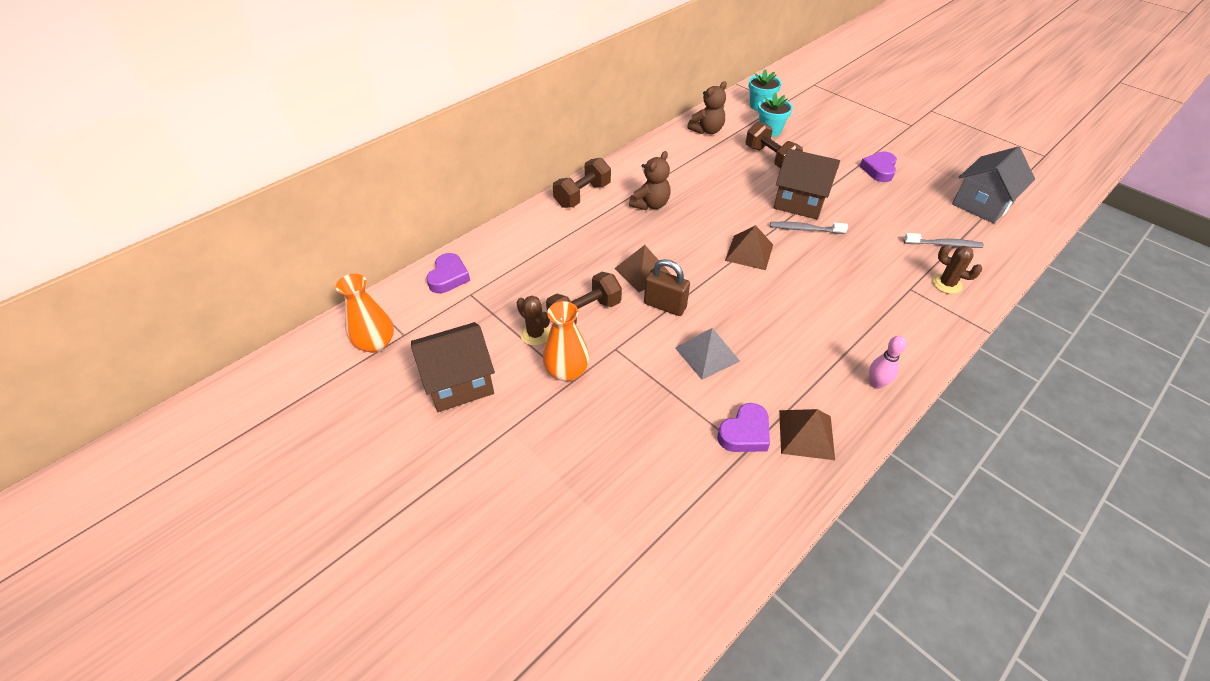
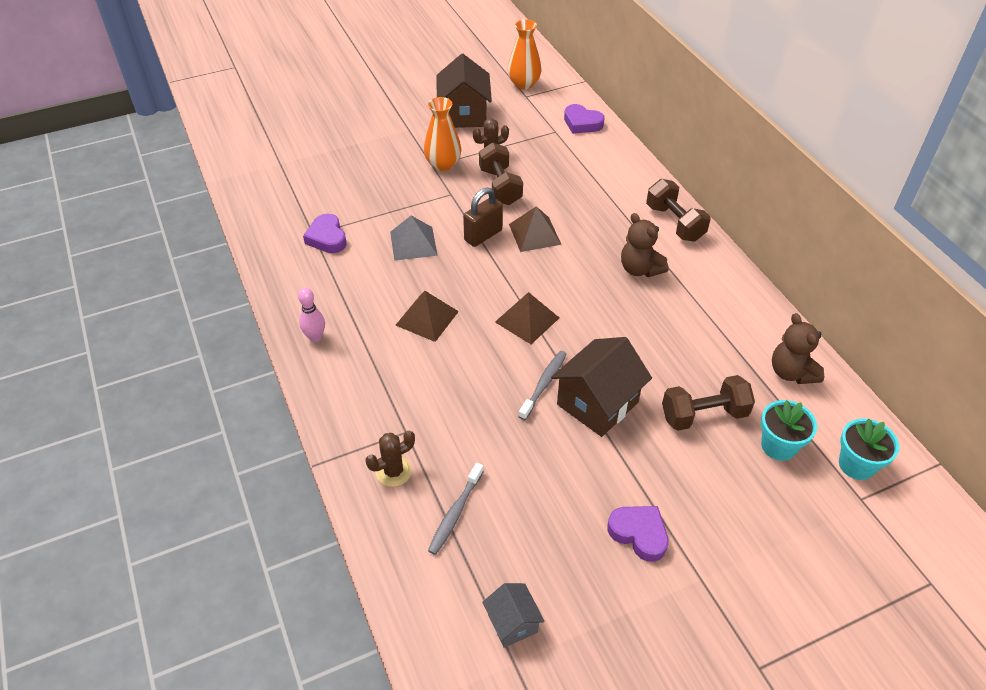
camera: 110 degrees right, 0 degrees up
brown pyramid [779,409,835,460] -> brown pyramid moved to [395,291,459,342]
grey house [952,147,1035,223] -> grey house [482,583,545,648], size x0.54

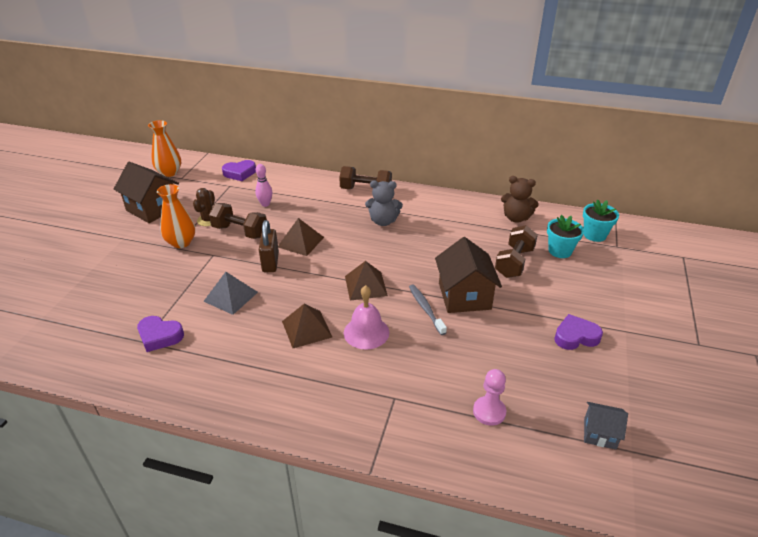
camera: 50 degrees left, 10 degrees down
pink bowling pin [298,288,325,342] -> pink bowling pin moved to [255,164,272,207]
brown cactus [365,431,415,487] -> none
grey toothbrush [428,463,484,555] -> pink pawn [473,369,506,426]
brown teddy bear [621,213,669,277] -> grey teddy bear [365,180,403,226]
none -> pink bell [344,285,389,350]

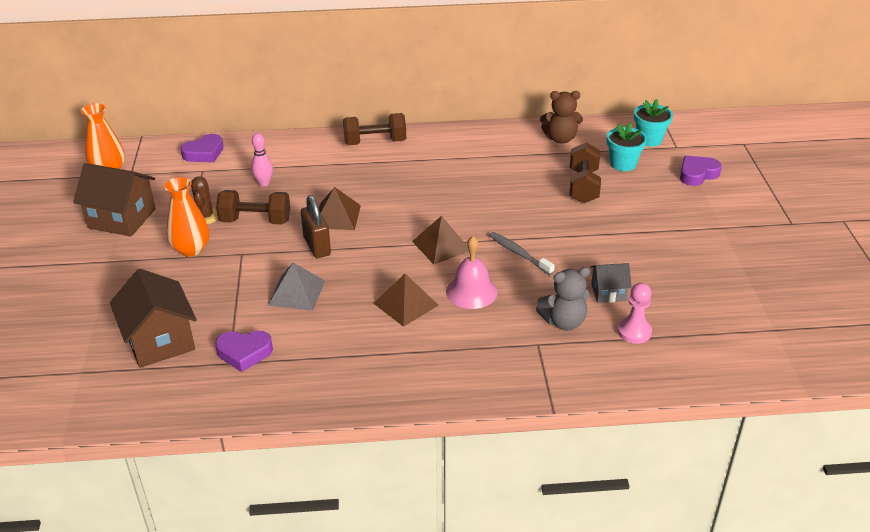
camera: 20 degrees left, 0 degrees up
grey teddy bear [365,180,403,226] -> grey teddy bear moved to [536,267,590,331]
brown house [435,237,502,313] -> brown house moved to [110,268,197,368]
purple heart [554,314,603,350] -> purple heart moved to [680,156,722,186]
grey house [584,402,628,449] -> grey house moved to [591,263,632,303]

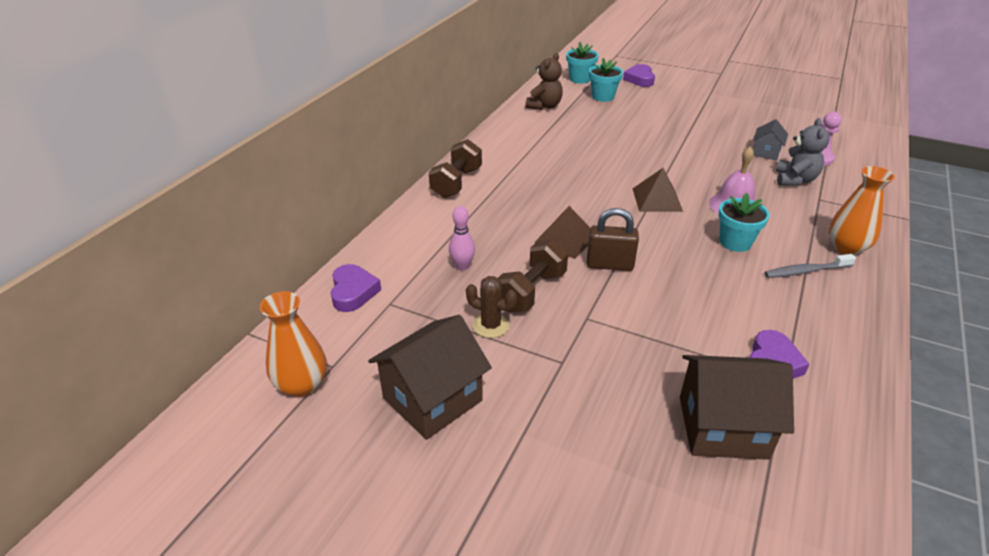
camera: 60 degrees left, 0 degrees up
orange vase [164,177,209,257] -> orange vase moved to [829,166,895,255]
grey pyramid [268,263,325,311] -> none
brown pyramid [373,274,439,327] -> turquoise flower pot [718,193,770,252]
grey toothbrush [489,232,555,275] -> grey toothbrush moved to [764,254,856,278]
brown dumbbell [569,143,601,203] -> none

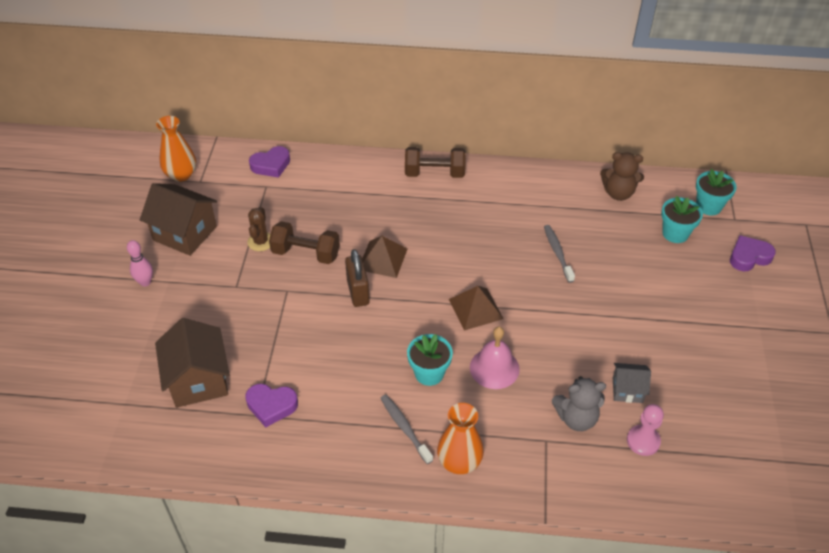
camera: 70 degrees right, 10 degrees up
pink bowling pin [449,206,475,271] -> pink bowling pin moved to [127,240,153,287]
none -> grey toothbrush [544,225,575,283]

